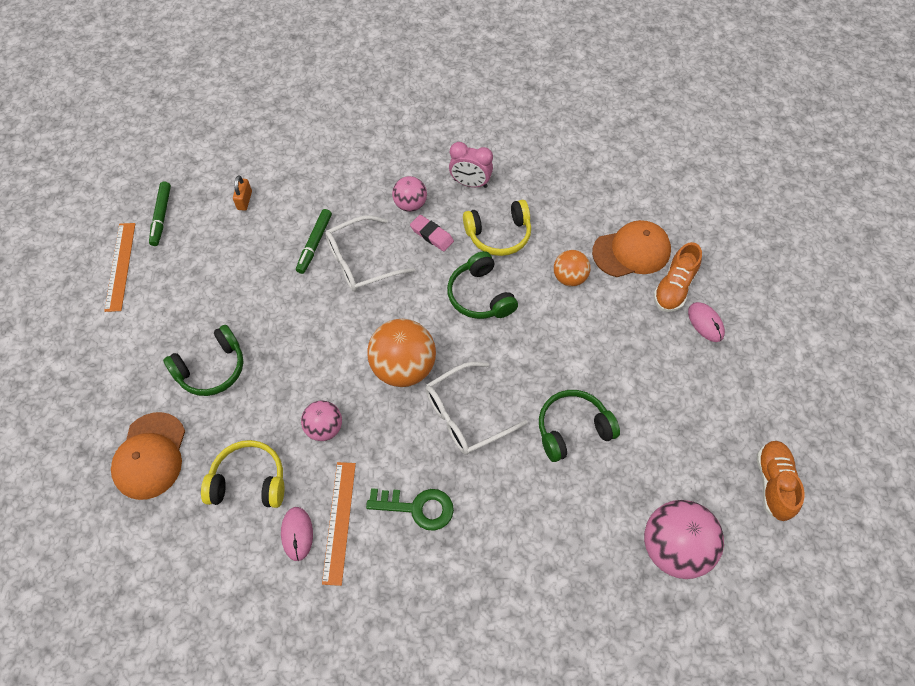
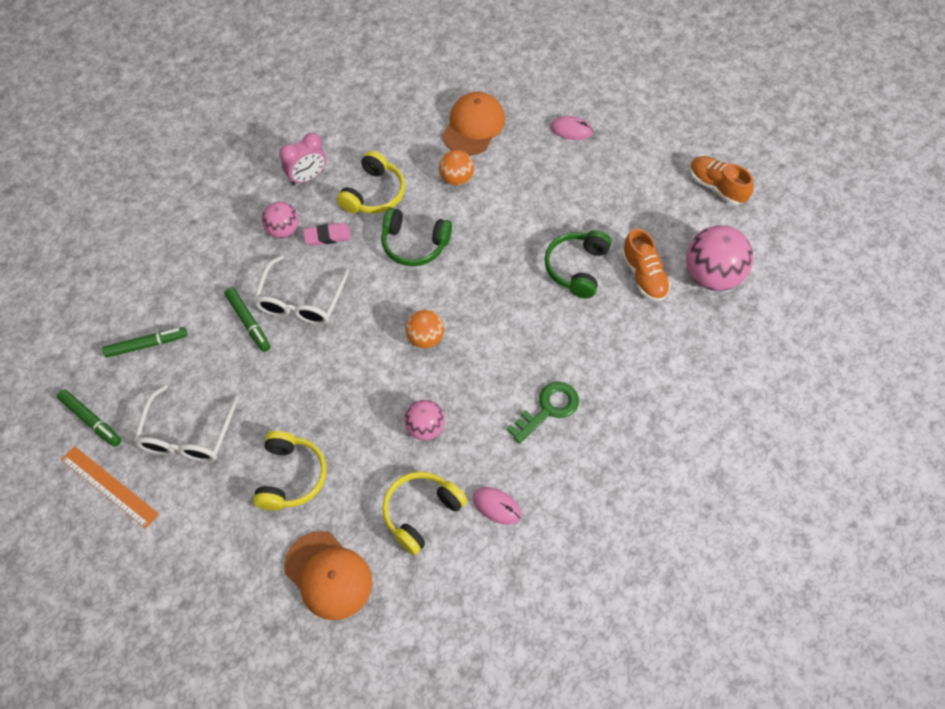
camera: 50 degrees left, 0 degrees up
green headphones [163,325,243,396] -> yellow headphones [253,431,327,511]
orange padlock [233,176,252,211] -> green marker [102,327,187,358]
orange ruler [322,462,356,586] -> none
orange ball [367,319,436,387] -> orange ball [406,310,444,348], size x0.58
white glasses [425,362,528,455] -> white glasses moved to [133,384,239,462]
orange shoe [653,242,702,312] -> orange shoe moved to [622,228,671,301]

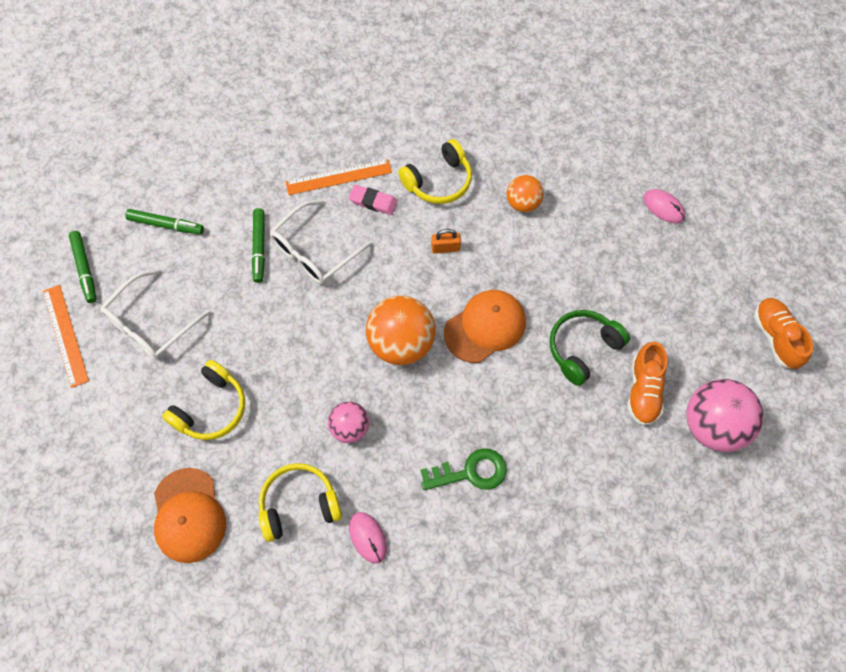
camera: 30 degrees right, 5 degrees up
pink ball [262,202,299,238] -> orange ruler [285,159,392,195]
pink clock [279,133,326,185] -> none
green headphones [381,208,452,266] -> orange padlock [431,229,461,254]
orange ball [406,310,444,348] -> orange ball [366,295,436,365], size x1.73
orange cap [442,92,505,155] -> orange cap moved to [444,290,526,363]

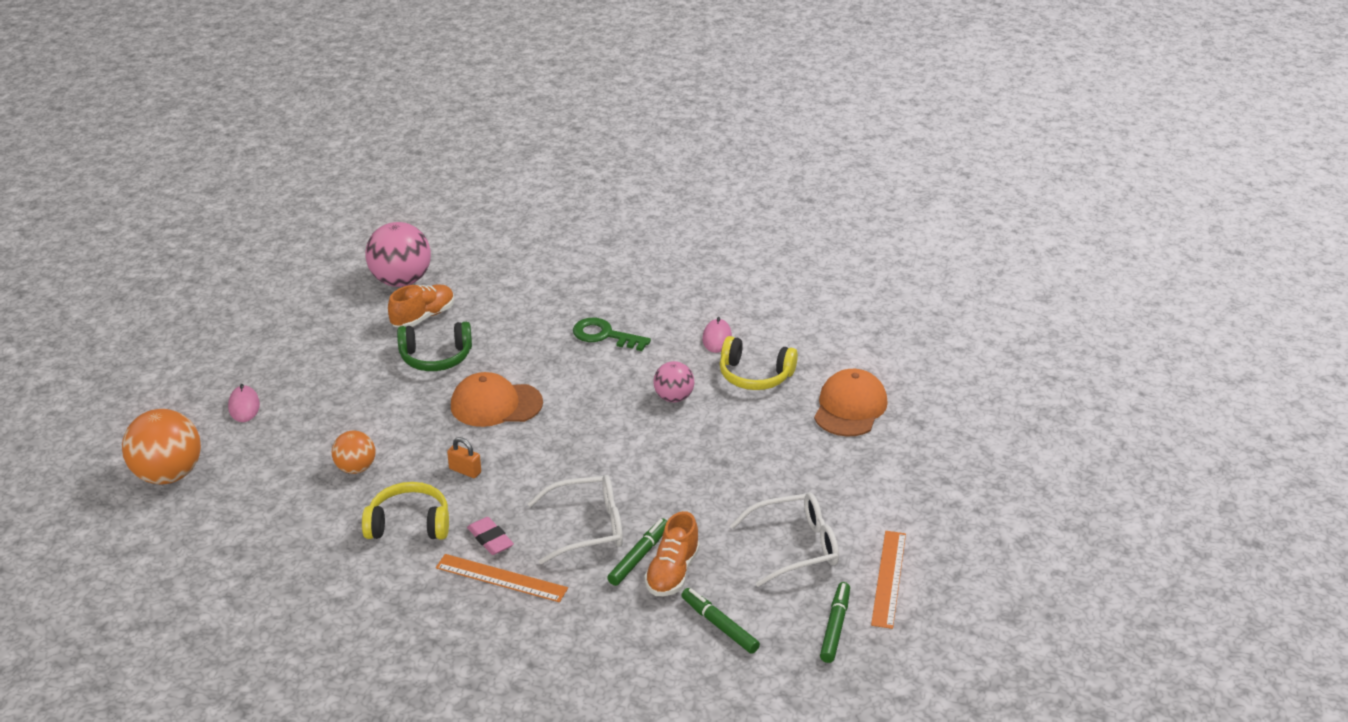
camera: 145 degrees left, 30 degrees down
yellow headphones [162,360,245,440] -> none
orange ball [366,295,436,365] -> orange ball moved to [122,409,201,484]
orange shoe [754,298,813,369] -> orange shoe moved to [644,511,700,596]

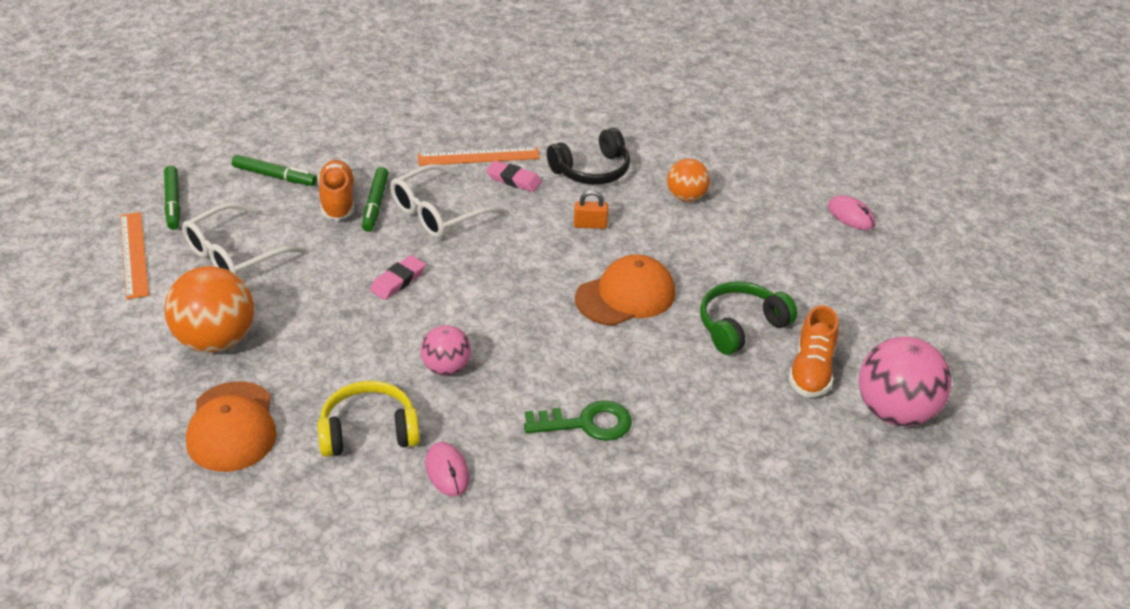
camera: 150 degrees right, 5 degrees up
orange ball [122,409,201,484] -> orange ball moved to [164,266,254,353]
yellow headphones [362,482,449,540] -> black headphones [547,128,630,185]
none -> pink eraser [370,255,426,300]

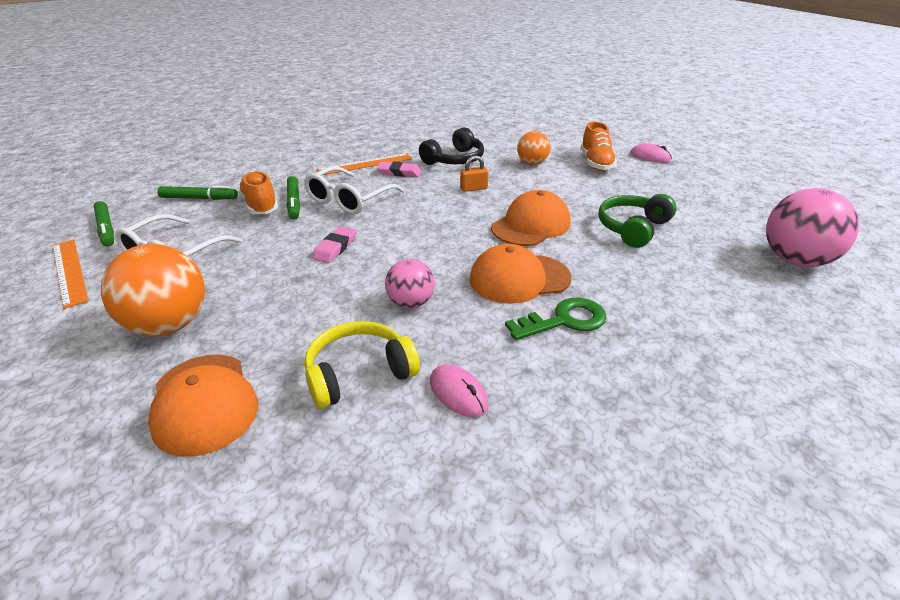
camera: 15 degrees left, 5 degrees down
orange shoe [788,305,839,397] -> orange shoe moved to [581,121,617,171]
none -> orange cap [469,244,571,304]

